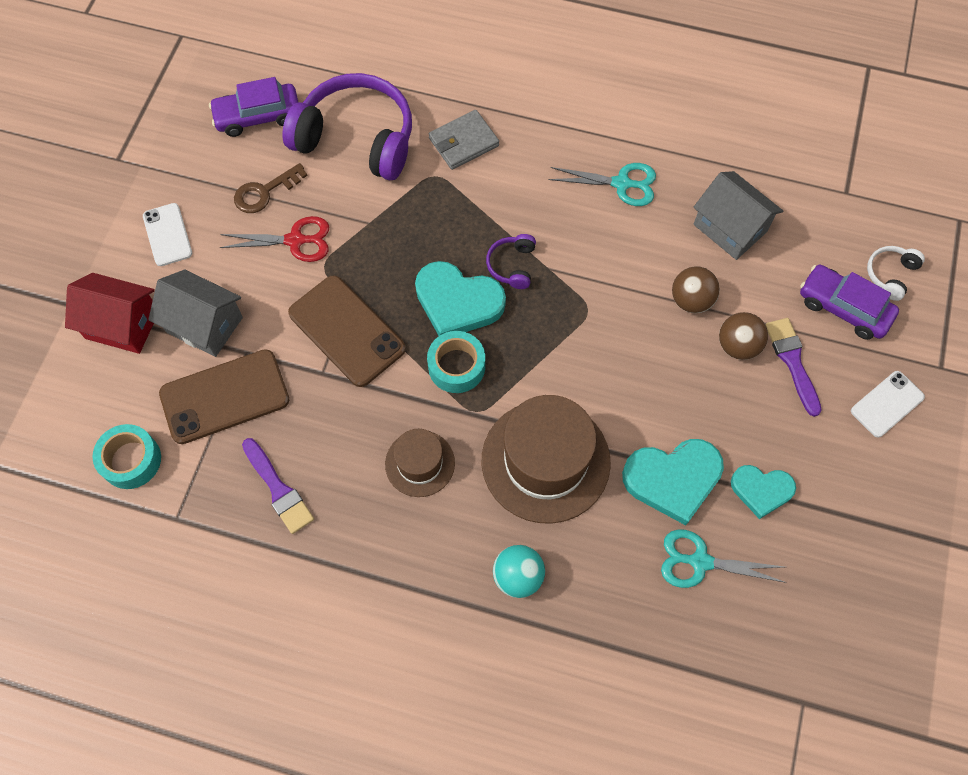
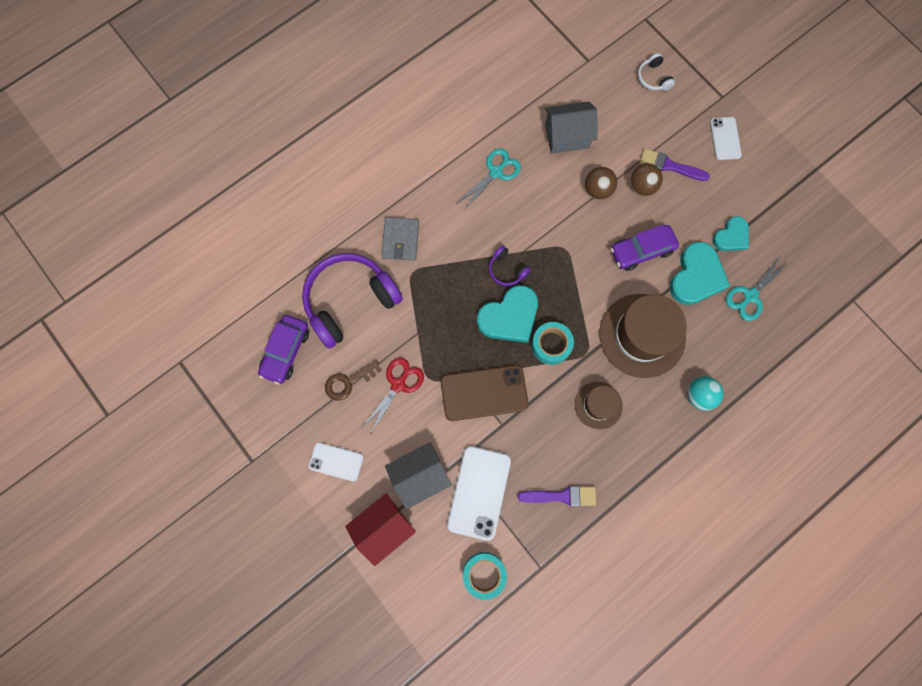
camera: 55 degrees left, 10 degrees up
brown phone [159,349,289,444] -> white phone [447,446,511,541]
brown key [234,163,308,213] -> brown key turned 60 degrees clockwise [325,360,381,401]
purple car [800,265,899,340] -> purple car moved to [610,225,679,271]

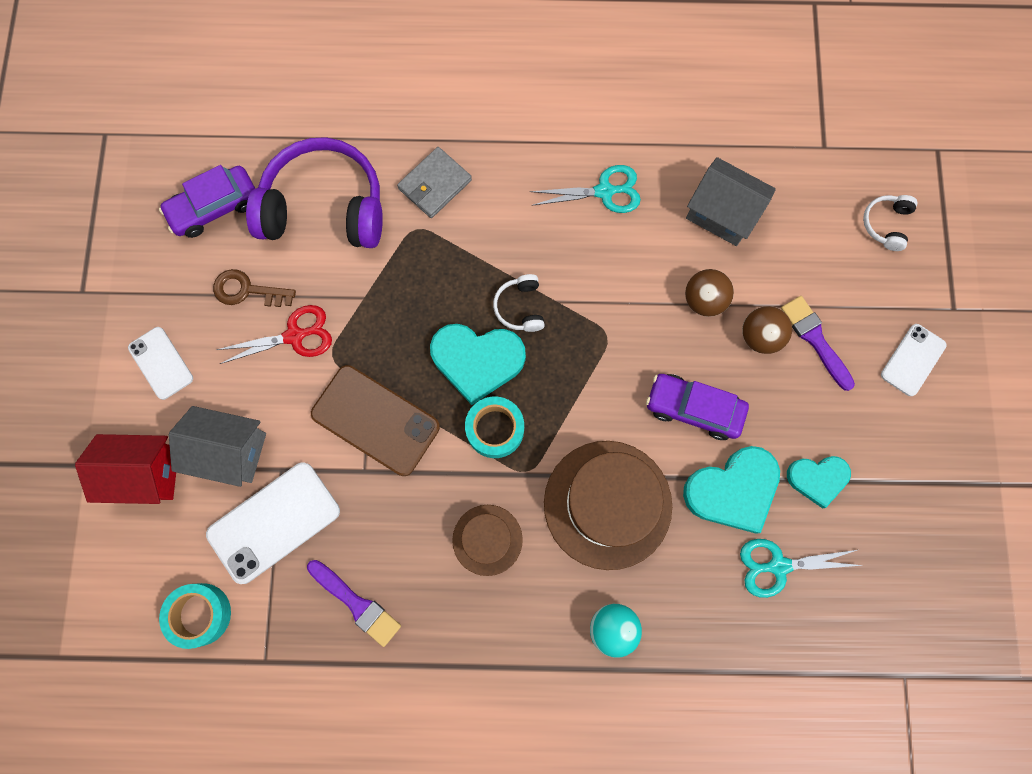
camera: 40 degrees right, 0 degrees up
purple headphones [489,246,531,286] -> white headphones [493,274,545,332]

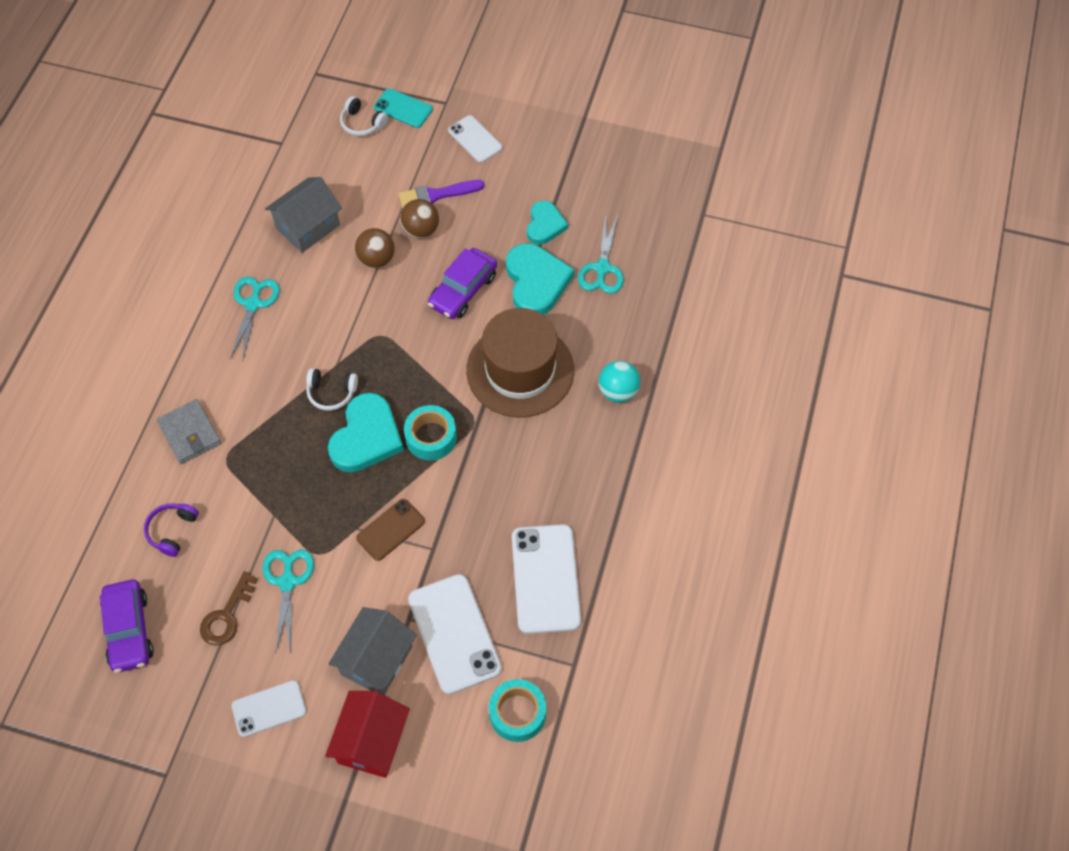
camera: 75 degrees left, 15 degrees down
red scissors [216,305,332,364] -> turquoise scissors [263,549,314,654]
purple headphones [246,137,383,248] -> purple headphones [144,503,199,557], size x0.43
purple brush [307,560,401,647] -> white phone [512,524,581,634]
brown phone [311,365,440,476] -> brown phone [356,499,425,561], size x0.59
brown hat [452,505,523,576] -> none
none -> turquoise phone [374,88,433,128]

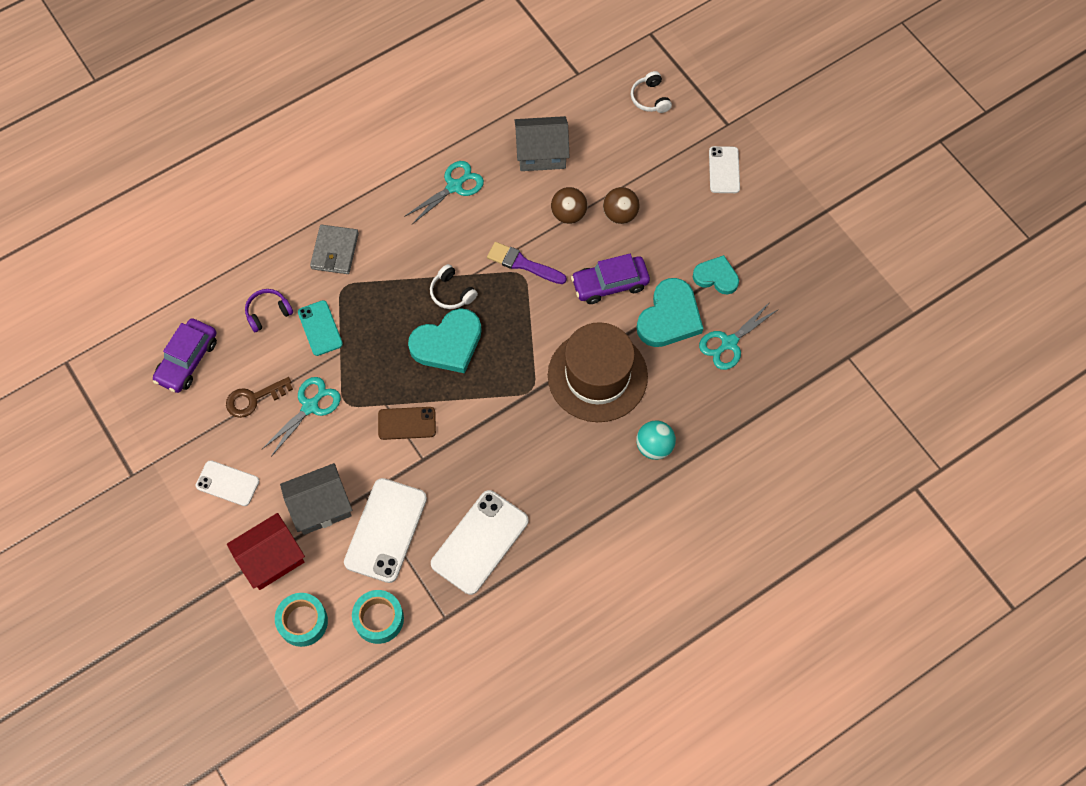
camera: 40 degrees right, 5 degrees up
turquoise phone [374,88,433,128] -> turquoise phone moved to [298,300,343,356]
purple brush [398,180,484,209] -> purple brush moved to [487,242,567,284]
turquoise tape [404,405,457,461] -> turquoise tape moved to [275,593,328,647]
turquoise heart [527,201,568,244] -> turquoise heart turned 120 degrees counterclockwise [693,255,739,295]

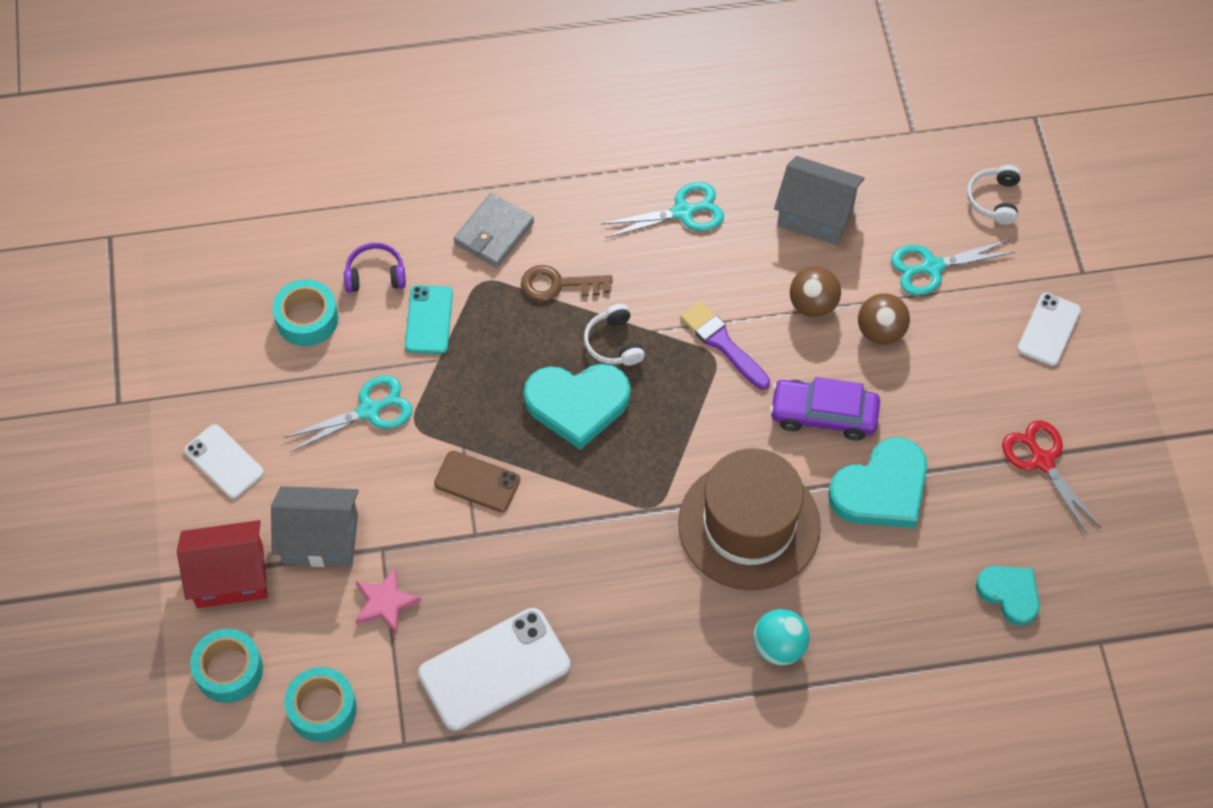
camera: 25 degrees right, 5 degrees down
purple car [153,318,217,393] -> none
brown key [226,377,293,418] -> brown key moved to [521,265,613,301]
white phone [344,478,427,583] -> pink star [355,567,421,634]
turquoise heart [693,255,739,295] -> turquoise heart moved to [976,566,1040,626]
turquoise scissors [699,301,779,370] -> turquoise scissors moved to [891,240,1015,296]
none -> turquoise tape [273,279,339,346]
none -> red scissors [1002,420,1101,535]

